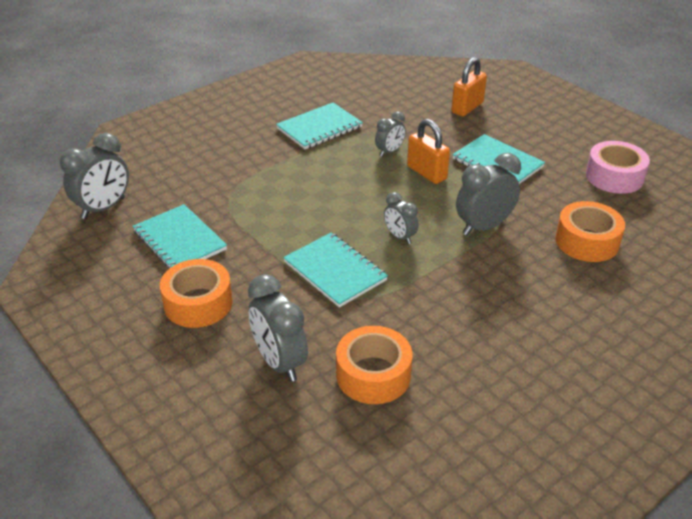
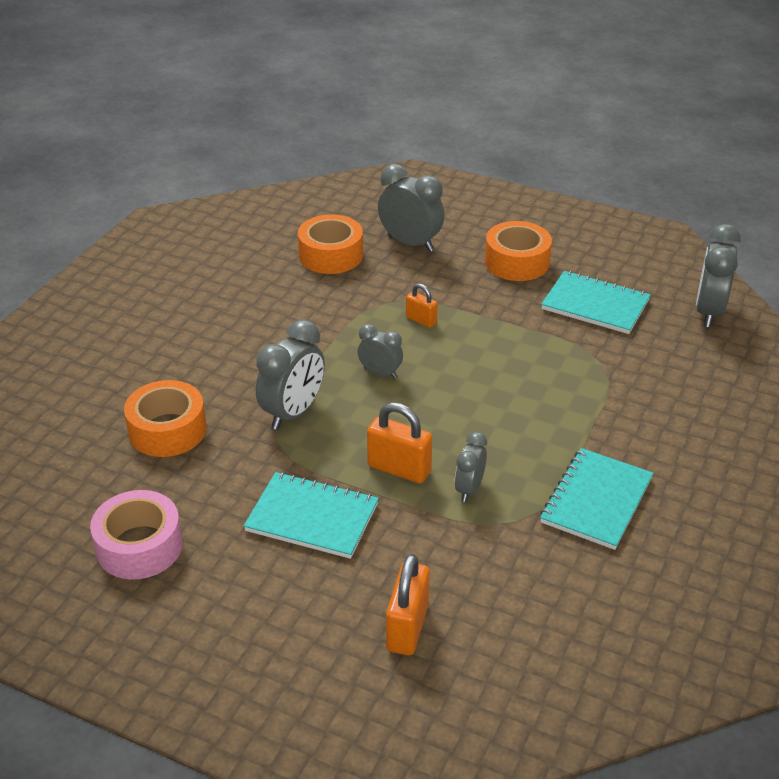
camera: 155 degrees right, 0 degrees up
turquoise notebook [283,233,388,308] -> orange padlock [406,283,438,328]

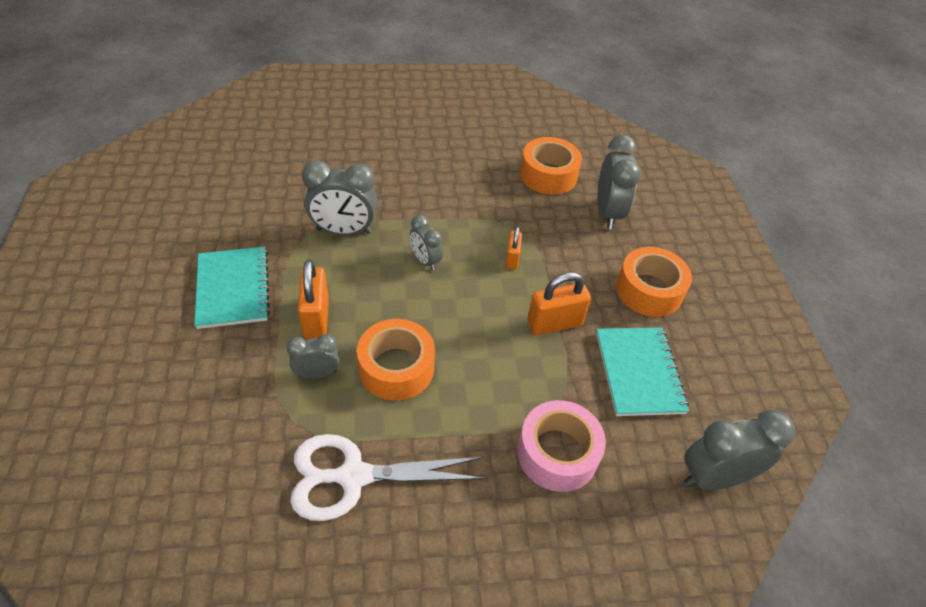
camera: 55 degrees right, 10 degrees up
pink tape [90,490,183,580] -> pink tape moved to [517,400,606,492]
orange tape [124,380,206,457] -> orange tape moved to [357,319,435,401]
grey clock [358,324,403,379] -> grey clock turned 150 degrees clockwise [410,215,443,271]
orange padlock [386,554,430,655] -> orange padlock moved to [527,272,591,335]
turquoise notebook [540,448,654,550] -> white scissors [290,434,486,521]

